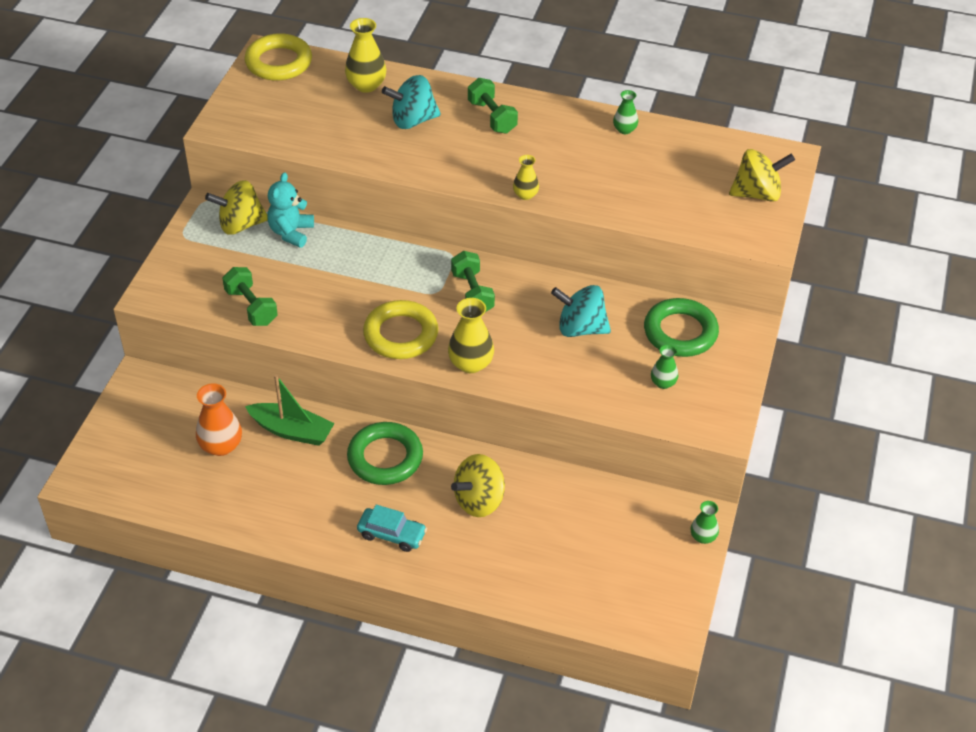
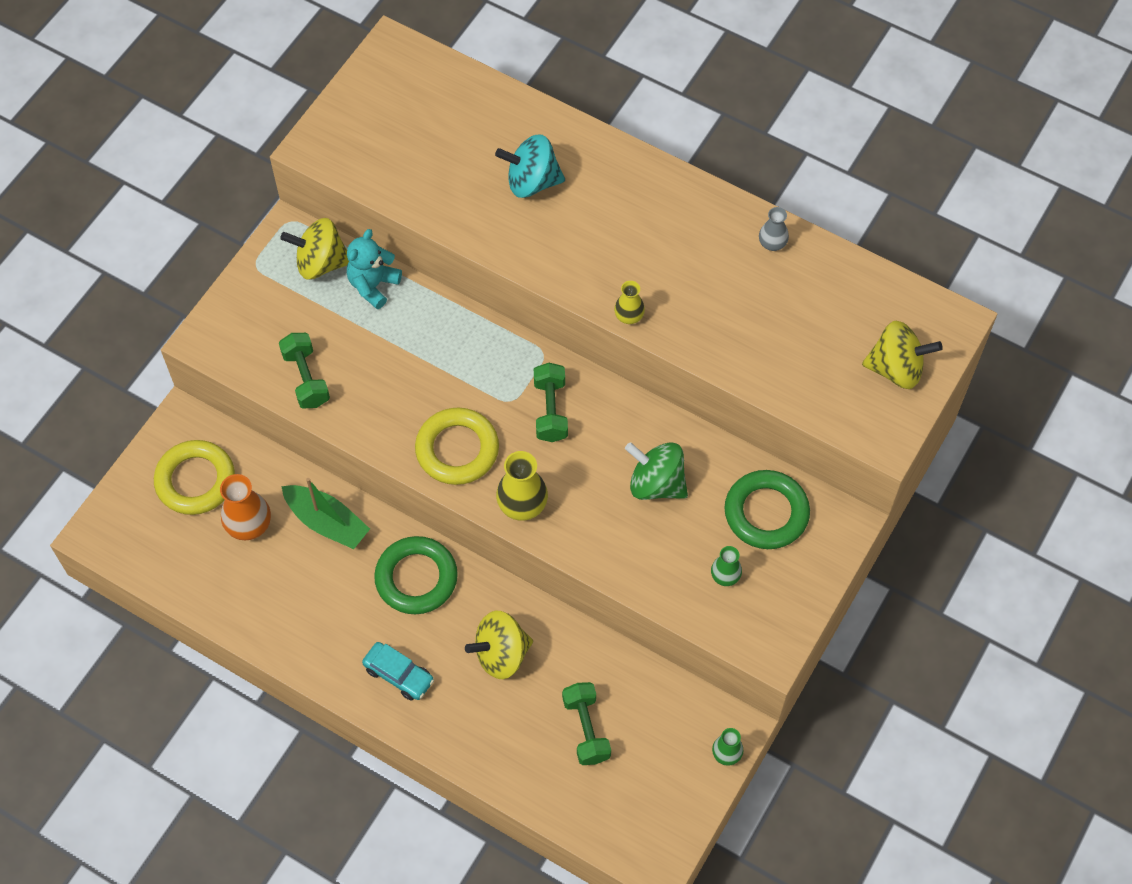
camera: 15 degrees right, 15 degrees up
yellow ring [244,33,312,81] -> yellow ring moved to [154,440,235,515]
yellow vase [345,18,386,93] -> none
green dumbbell [468,78,518,134] -> green dumbbell moved to [562,682,611,765]
turquoise spinning top [551,285,611,337] -> green spinning top [625,442,688,500]
green vase [613,90,638,134] -> grey vase [759,207,789,251]

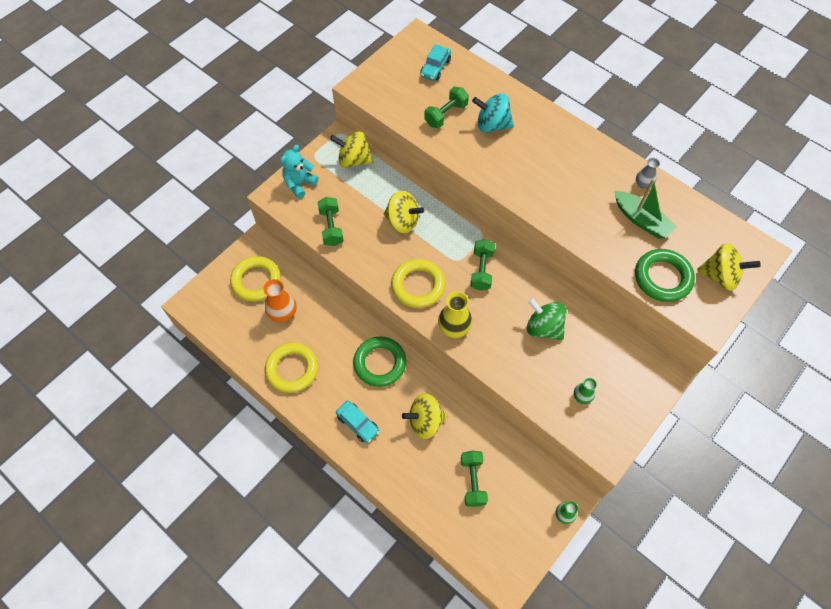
camera: 10 degrees right, 0 degrees up
green boat [281,478,370,549] -> green boat moved to [614,179,677,238]
turquoise teddy bear [347,229,402,309] -> turquoise teddy bear moved to [280,145,319,198]
yellow vase [614,281,645,324] -> none
green ring [725,470,810,549] -> green ring moved to [635,249,695,302]
none -> yellow ring [265,342,318,393]
none -> yellow spinning top [383,191,424,233]
none -> turquoise car [420,44,451,81]
none -> green dumbbell [424,86,469,128]

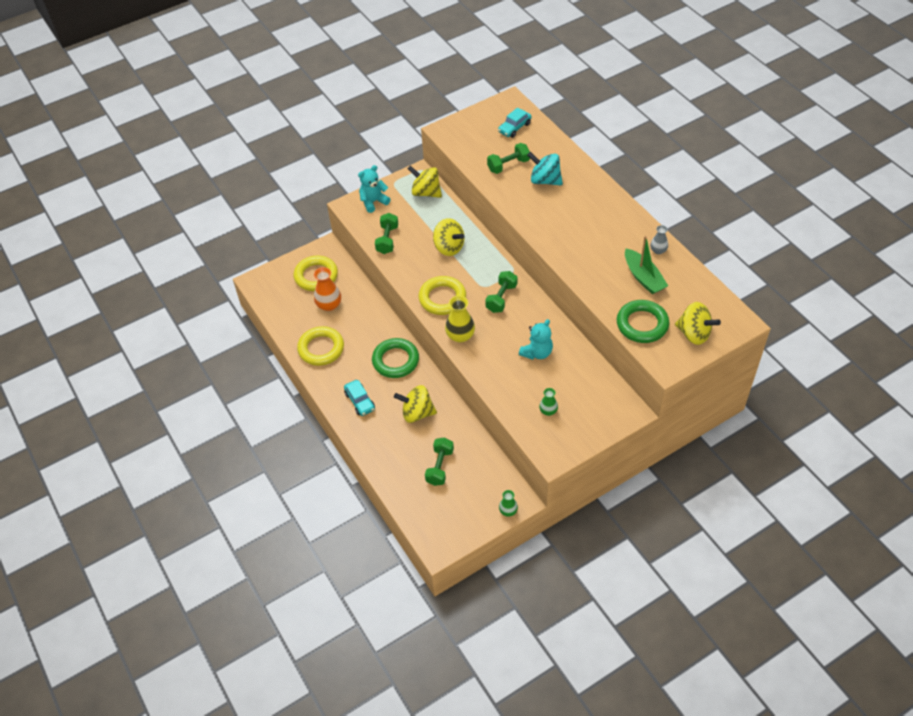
camera: 20 degrees right, 10 degrees down
green spinning top [527,298,567,340] -> turquoise teddy bear [519,319,553,360]

